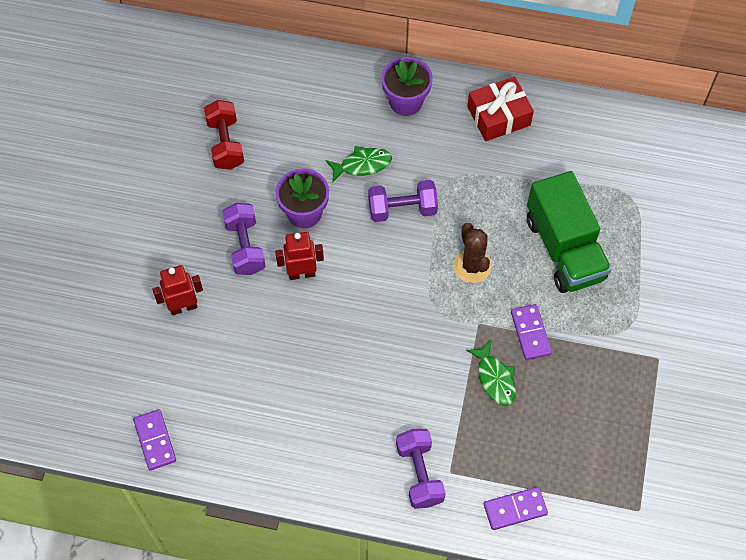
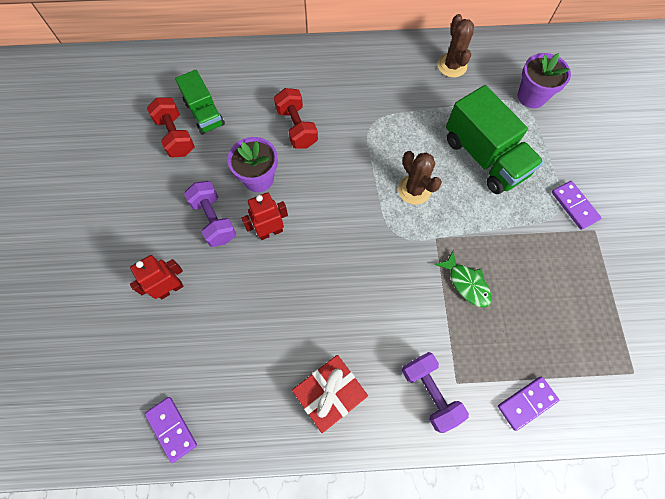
camera: 15 degrees left, 5 degrees up
green fish [326,146,392,183] -> red dumbbell [274,88,318,149]
purple dumbbell [368,180,438,222] -> none
purple flower pot [381,57,433,116] -> purple flower pot moved to [518,53,571,108]
red gift [467,77,534,141] -> red gift moved to [292,355,368,433]
purple domino [511,304,552,360] -> purple domino moved to [552,181,602,230]
none -> green truck [175,70,225,134]
none -> brown cactus [437,14,474,78]

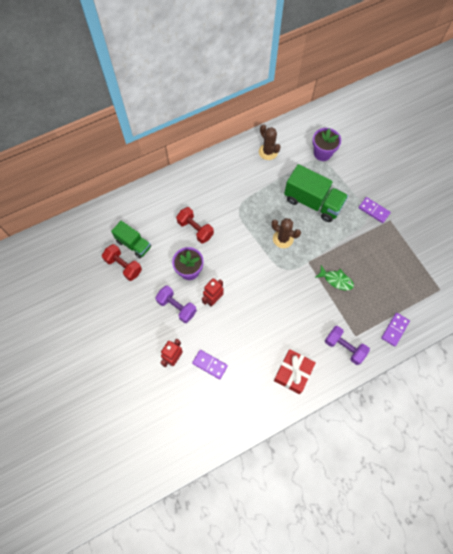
camera: 25 degrees left, 0 degrees up
purple domino [145,397,197,463] -> purple domino moved to [192,350,228,379]

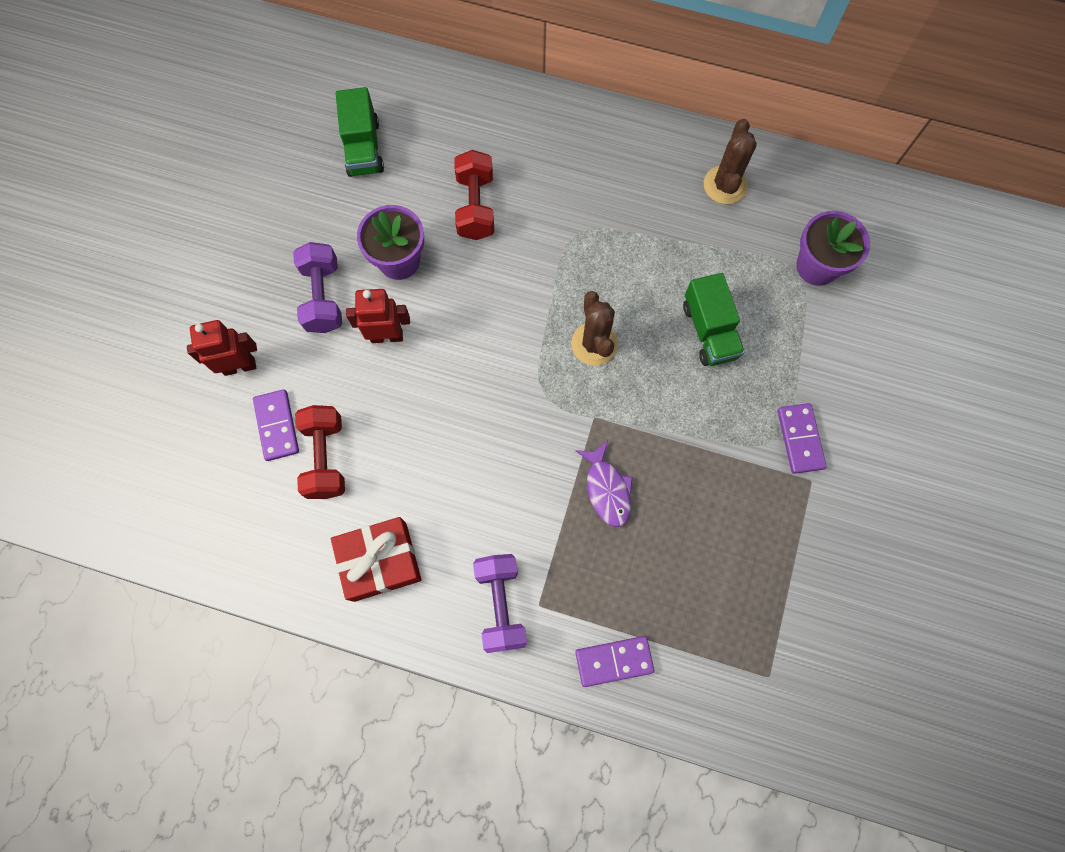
camera: 45 degrees right, 5 degrees up
red dumbbell [102,244,142,281] -> red dumbbell moved to [295,405,345,499]
green truck [284,164,348,222] -> green truck [683,273,745,366], size x0.62
green fish [315,265,354,291] -> purple fish [575,440,633,527]

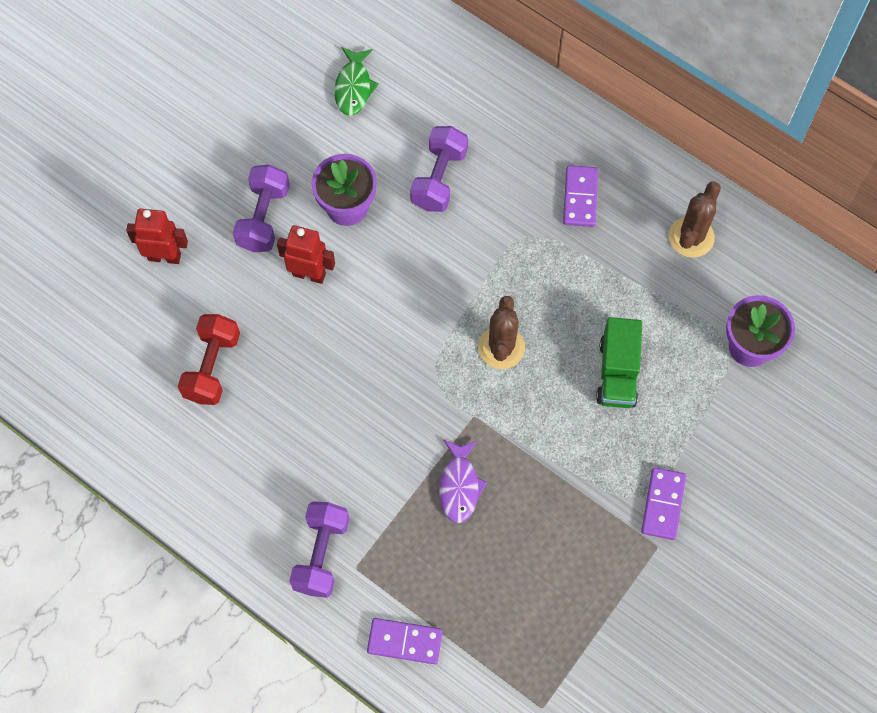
camera: 20 degrees right, 5 degrees down
purple domino [253,389,299,461] -> purple domino moved to [563,165,598,227]
red gift [331,517,422,602] -> none
green truck [336,87,384,177] -> green fish [334,47,379,116]
red dumbbell [454,150,494,240] -> purple dumbbell [410,126,468,212]

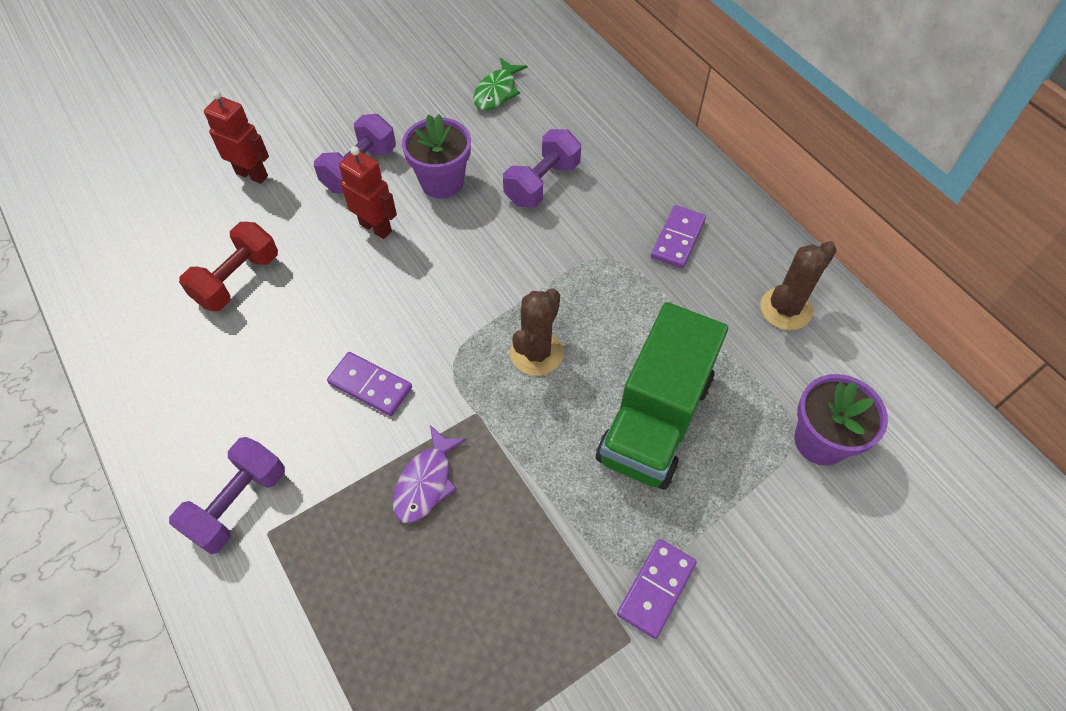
camera: 20 degrees right, 10 degrees down
purple domino [367,618,443,664] -> purple domino moved to [327,352,412,416]
green truck [596,317,642,408] -> green truck [596,302,728,490], size x1.61

